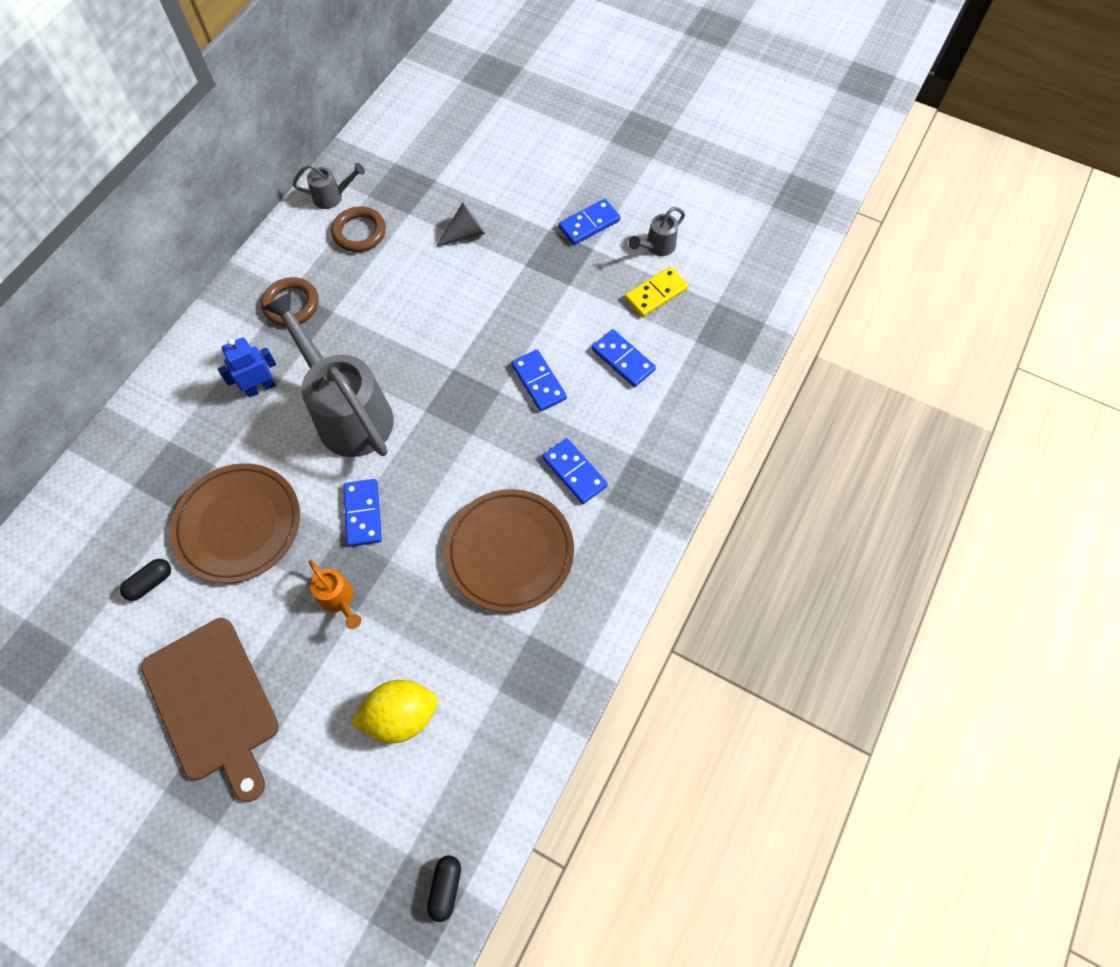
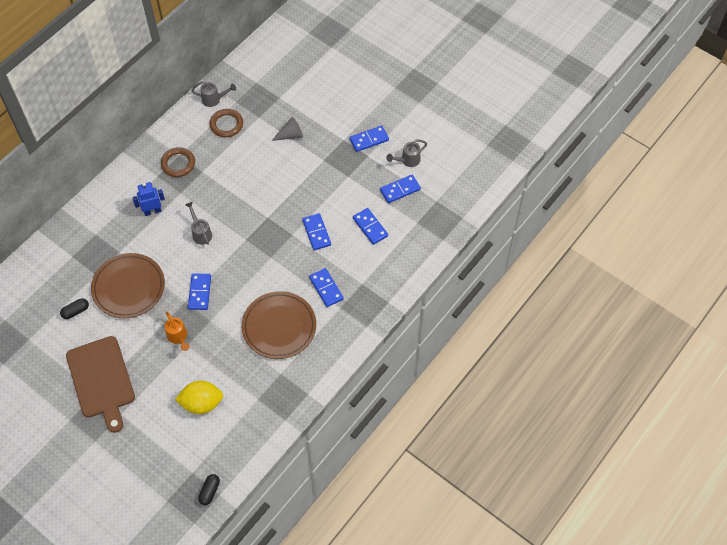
camera: 10 degrees right, 5 degrees down
grey watering can [262,291,394,457] -> grey watering can [185,202,212,245], size x0.43
yellow domino [625,267,689,317] -> blue domino [380,175,421,203]

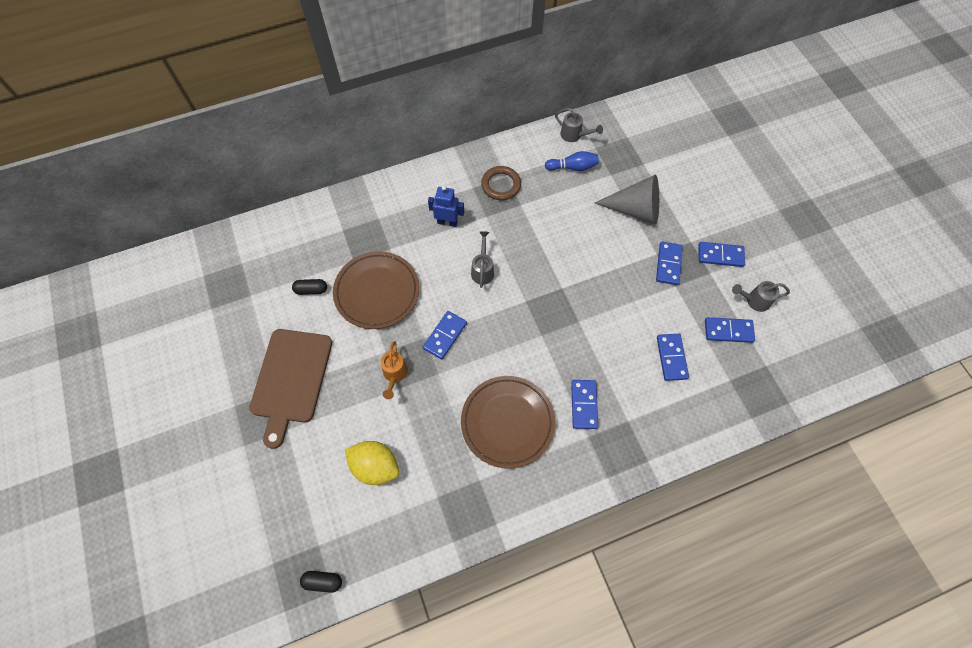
camera: 30 degrees right, 5 degrees up
black capsule [198,474,220,505] -> black capsule turned 45 degrees clockwise [300,571,342,593]
brown ring [210,109,243,137] -> blue bowling pin [545,151,599,171]
grey cone [272,117,303,141] -> grey cone [594,175,659,224], size x1.72
blue domino [302,213,331,250] -> blue domino moved to [656,241,683,285]

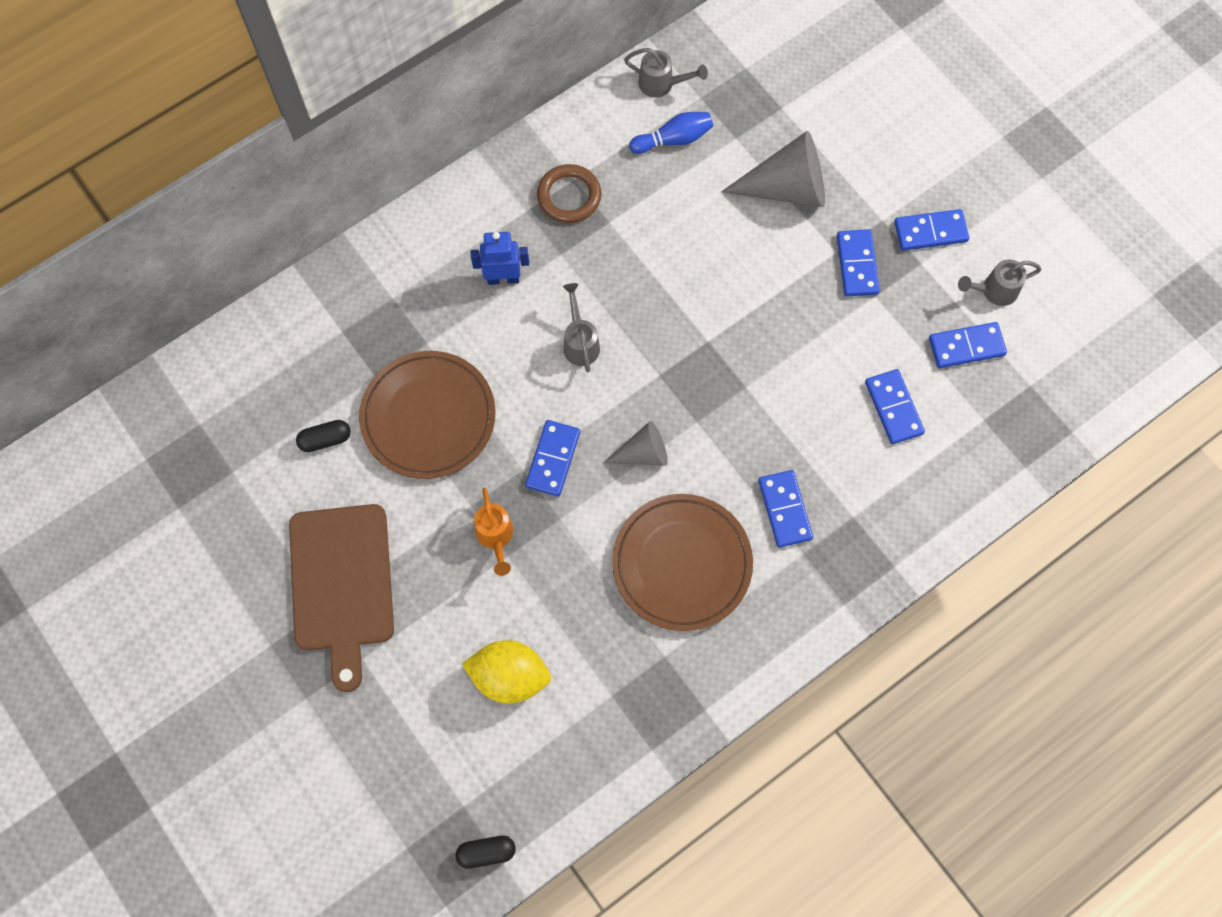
camera: 15 degrees left, 5 degrees up
none -> grey cone [603,421,668,466]

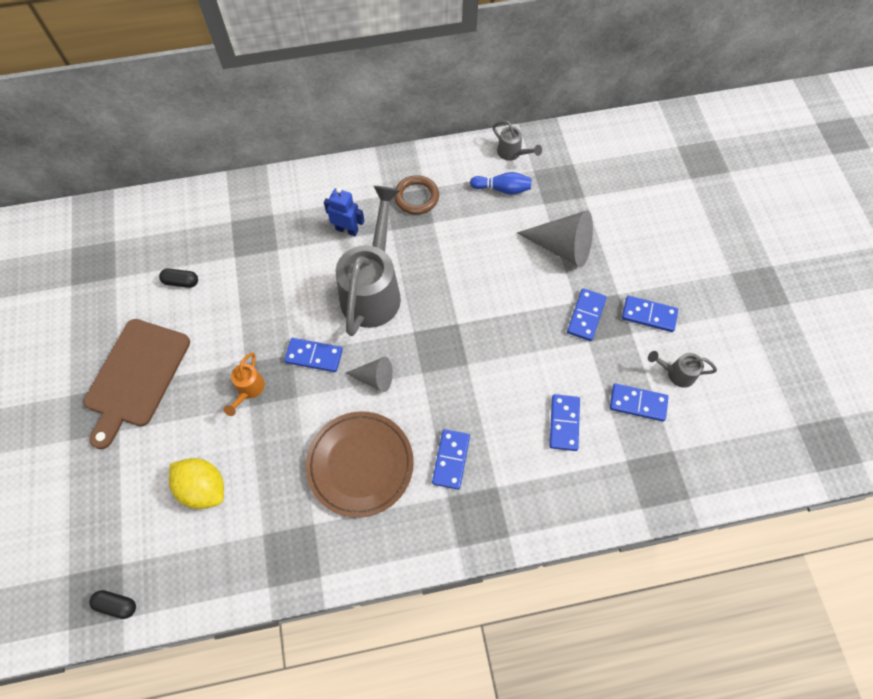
camera: 25 degrees right, 5 degrees down
brown plate [359,351,496,479] -> none
blue domino [525,420,580,496] -> blue domino turned 60 degrees clockwise [284,338,343,372]
grey watering can [563,283,600,372] -> grey watering can [336,186,401,336], size x2.30

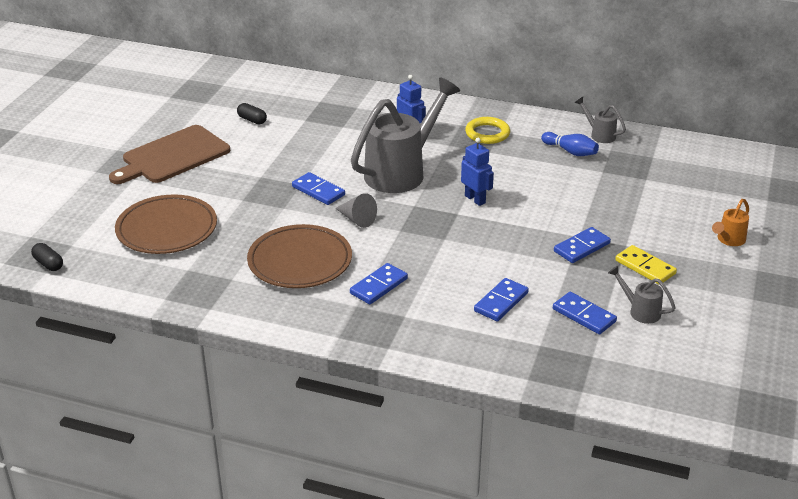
camera: 30 degrees right, 30 degrees down
yellow lemon [169,458,224,509] -> brown plate [115,194,217,254]
orange watering can [224,353,265,416] -> orange watering can moved to [712,199,749,246]
brown ring [394,175,439,215] -> yellow ring [465,117,510,144]
grey watering can [493,121,542,161] -> grey watering can turned 150 degrees clockwise [574,97,626,143]
grey cone [517,210,593,268] -> none
blue domino [622,296,678,332] -> yellow domino [615,245,677,285]
none -> blue robot [461,138,494,206]

